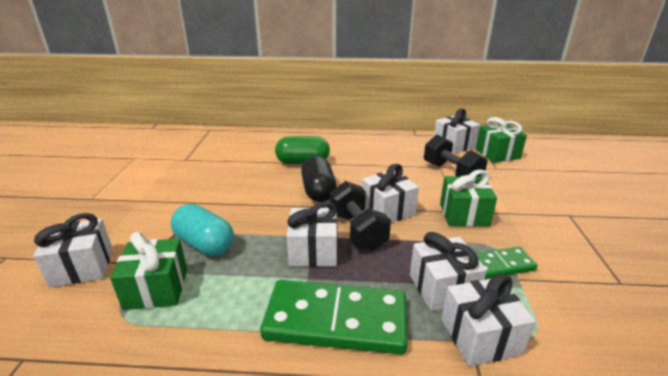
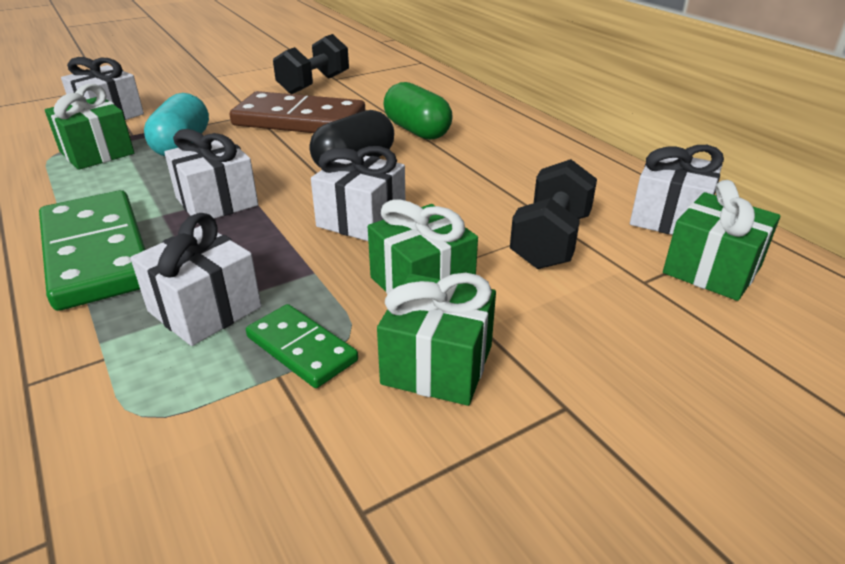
camera: 55 degrees right, 5 degrees up
black dumbbell [329,181,391,251] -> black dumbbell moved to [273,34,349,94]
white gift [441,274,536,366] -> none
none -> brown domino [229,91,365,133]
none -> green gift [377,273,496,406]

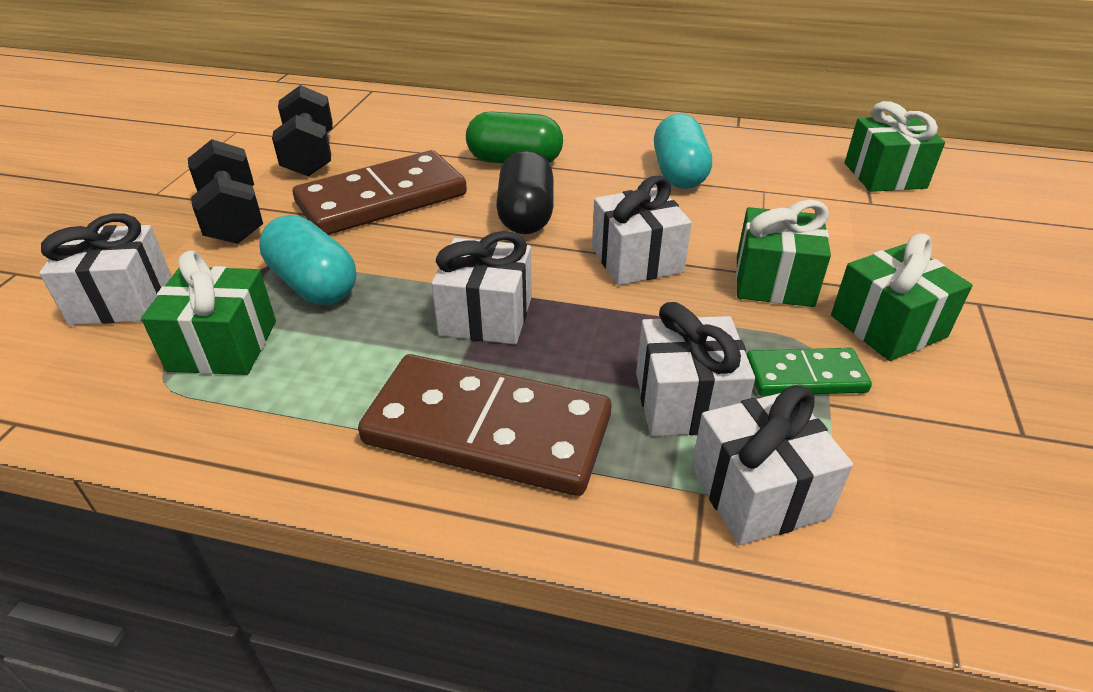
camera: 45 degrees left, 5 degrees up
green domino [39,190,146,311] -> brown domino [358,354,611,496]
black dumbbell [510,159,597,269] -> black dumbbell moved to [188,139,263,244]
white gift [630,145,724,235] -> white gift moved to [691,385,853,545]
none -> turquoise capsule [654,114,712,189]

